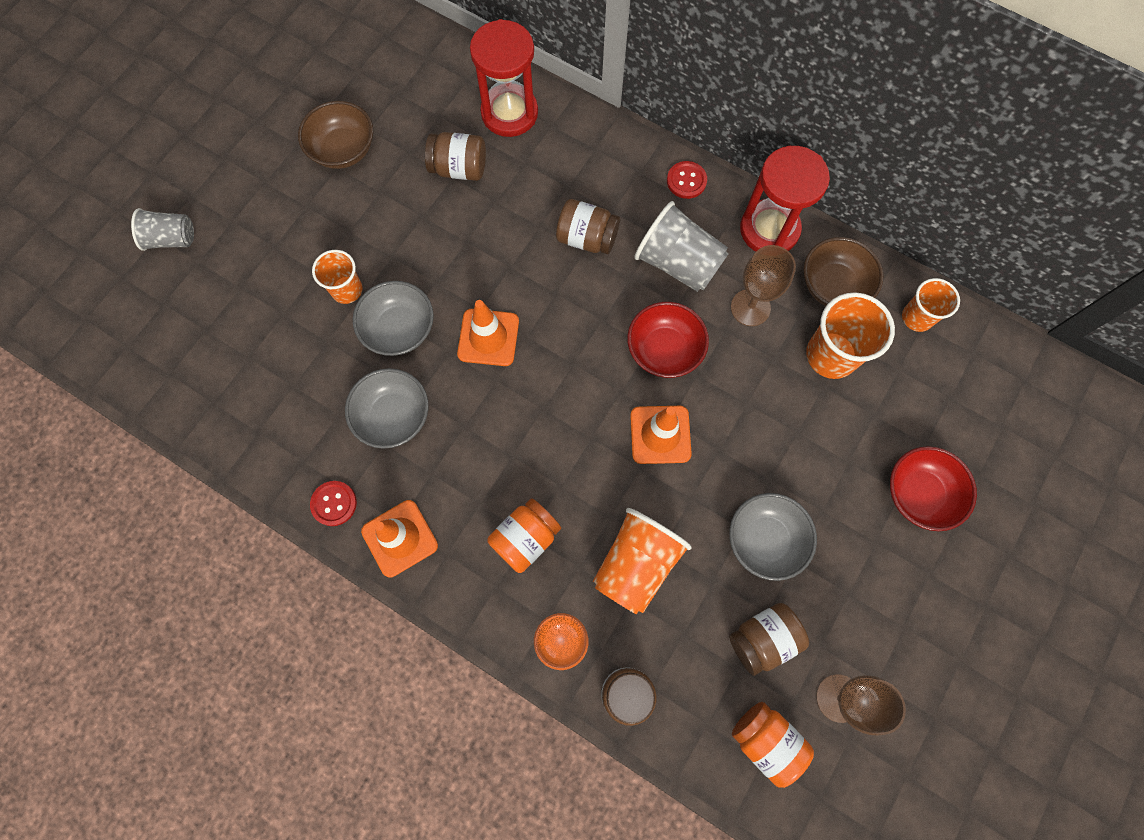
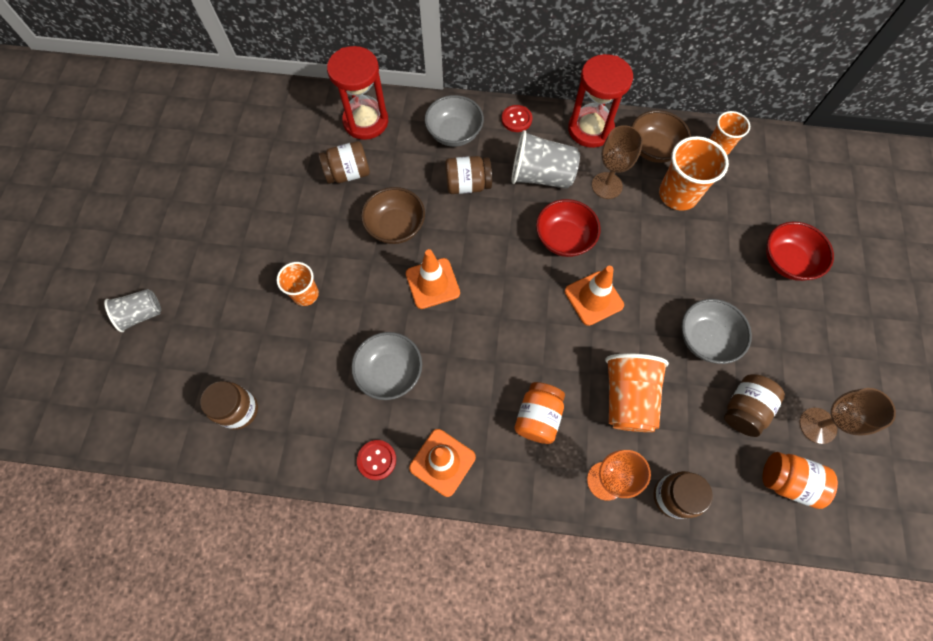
camera: 25 degrees left, 5 degrees down
brown bowl [298,101,373,169] -> brown bowl moved to [361,187,425,244]
grey bowl [353,281,434,356] -> grey bowl moved to [425,95,484,147]
none -> brown jar [200,381,258,430]

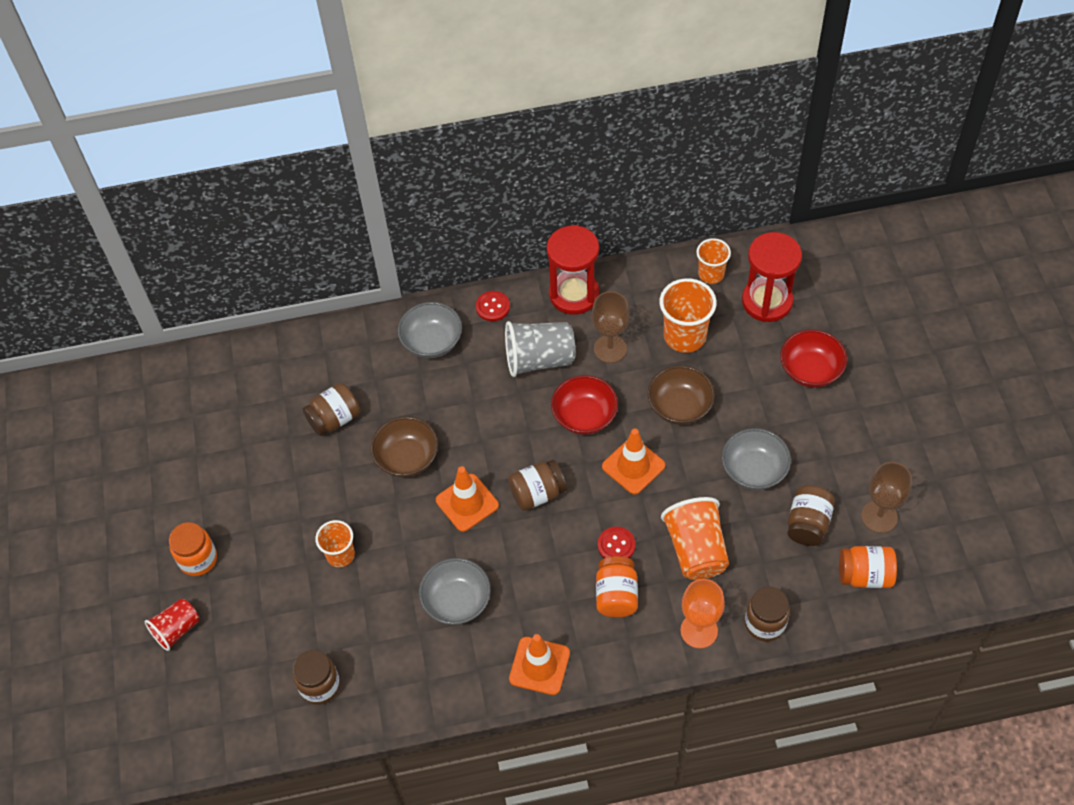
camera: 15 degrees left, 10 degrees down
grey cup [104,289,161,332] -> red cup [145,599,199,651]
red hourglass [327,46,388,140] -> red hourglass moved to [742,232,802,322]
red button [357,440,396,480] -> red button moved to [598,527,635,558]
brown jar [445,156,492,194] -> brown jar moved to [508,460,567,511]
brown bowl [631,110,691,163] -> brown bowl moved to [648,365,715,425]
none -> orange jar [169,522,217,576]

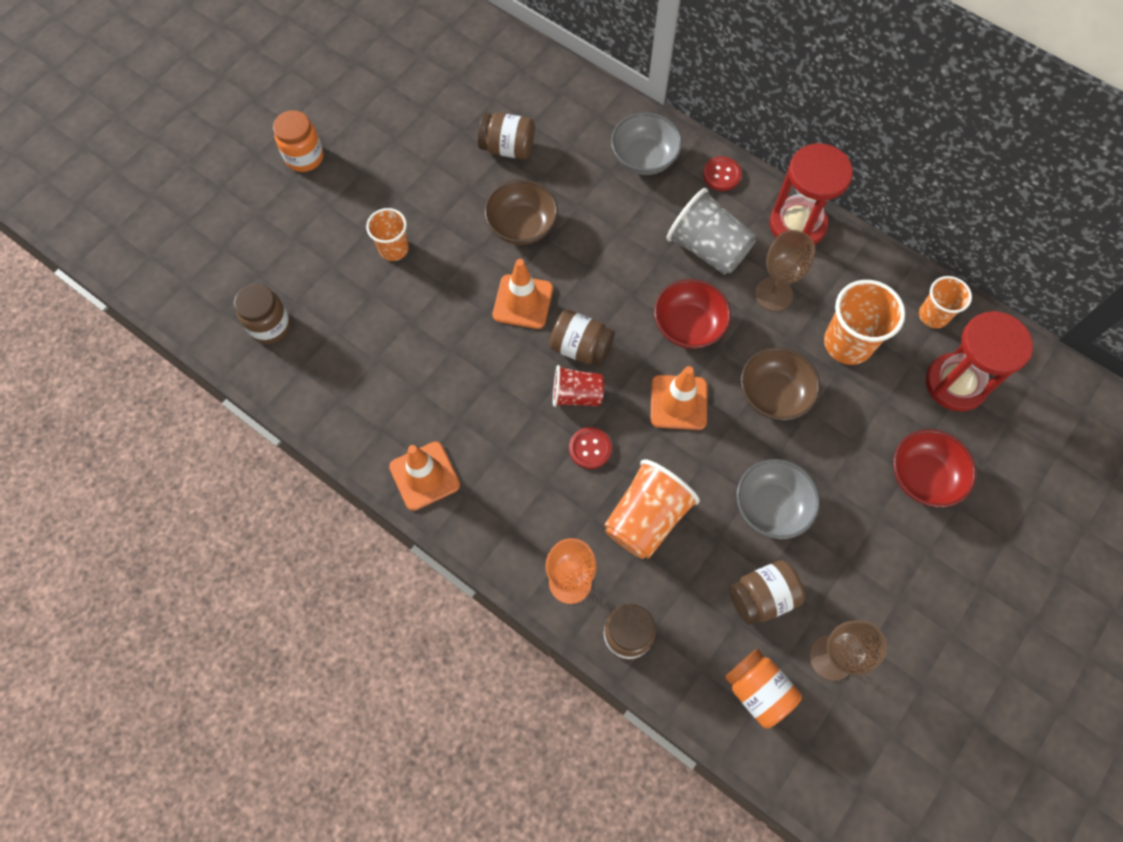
camera: 45 degrees right, 10 degrees up
red cup [145,599,199,651] -> red cup moved to [553,365,604,407]
grey bowl [419,558,491,625] -> none
orange jar [596,556,638,617] -> none

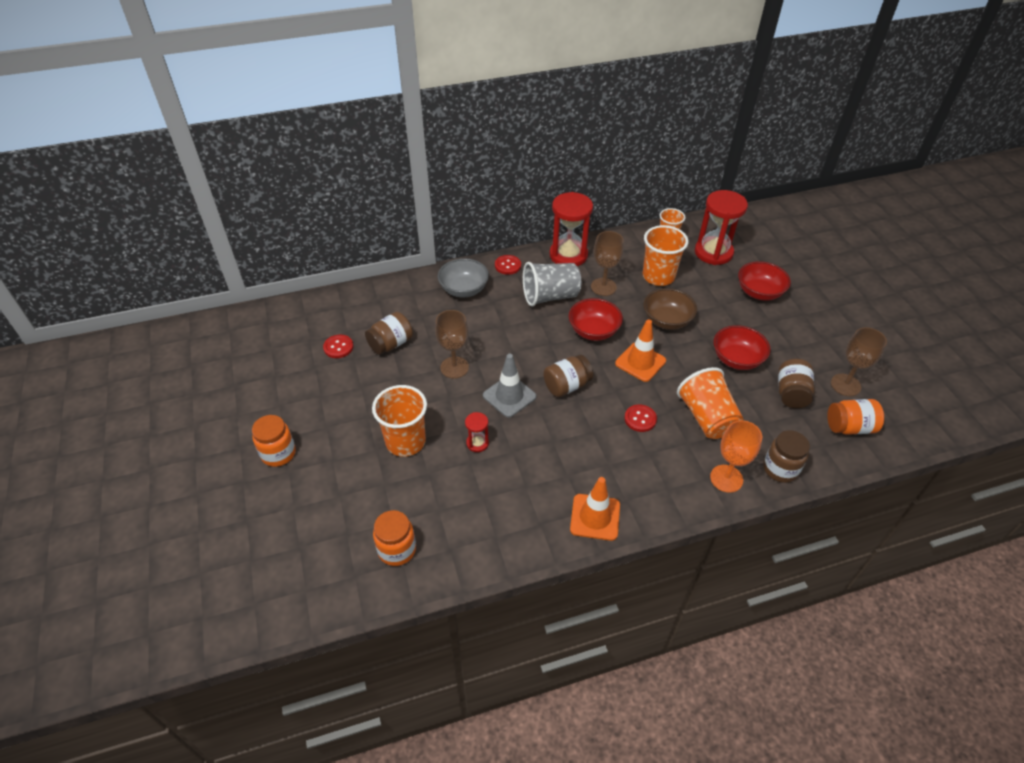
camera: 55 degrees left, 20 degrees down
brown jar [234,284,291,344] -> orange jar [373,510,416,566]
orange cup [366,208,409,261] -> orange cup [372,385,427,457], size x1.60
brown bowl [484,180,558,245] -> brown goblet [435,310,469,378]
orange traffic cone [493,259,553,329] -> grey traffic cone [483,354,536,418]
red cup [553,365,604,407] -> none
grey bowl [736,459,820,539] -> red bowl [714,325,771,370]
none -> red button [323,335,353,358]
none -> red hourglass [465,412,489,452]

